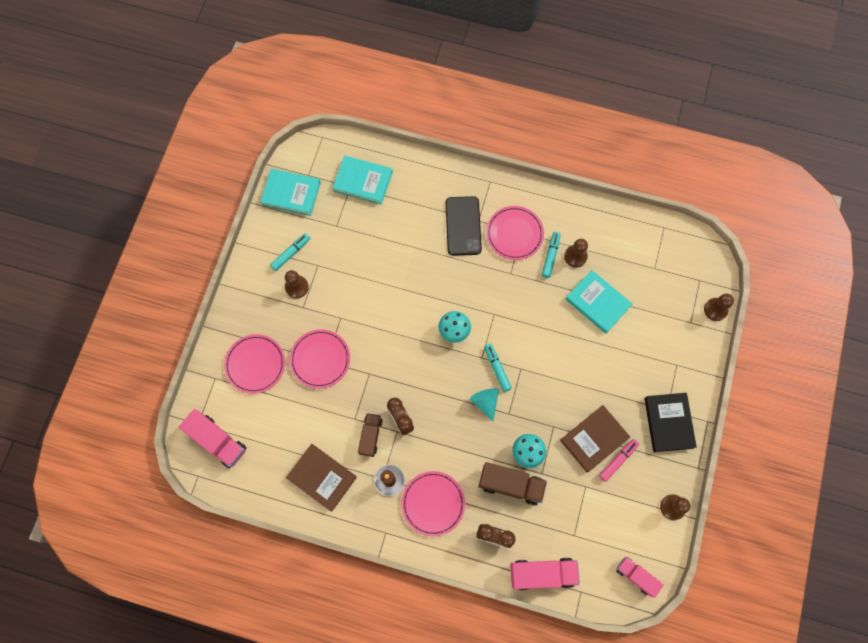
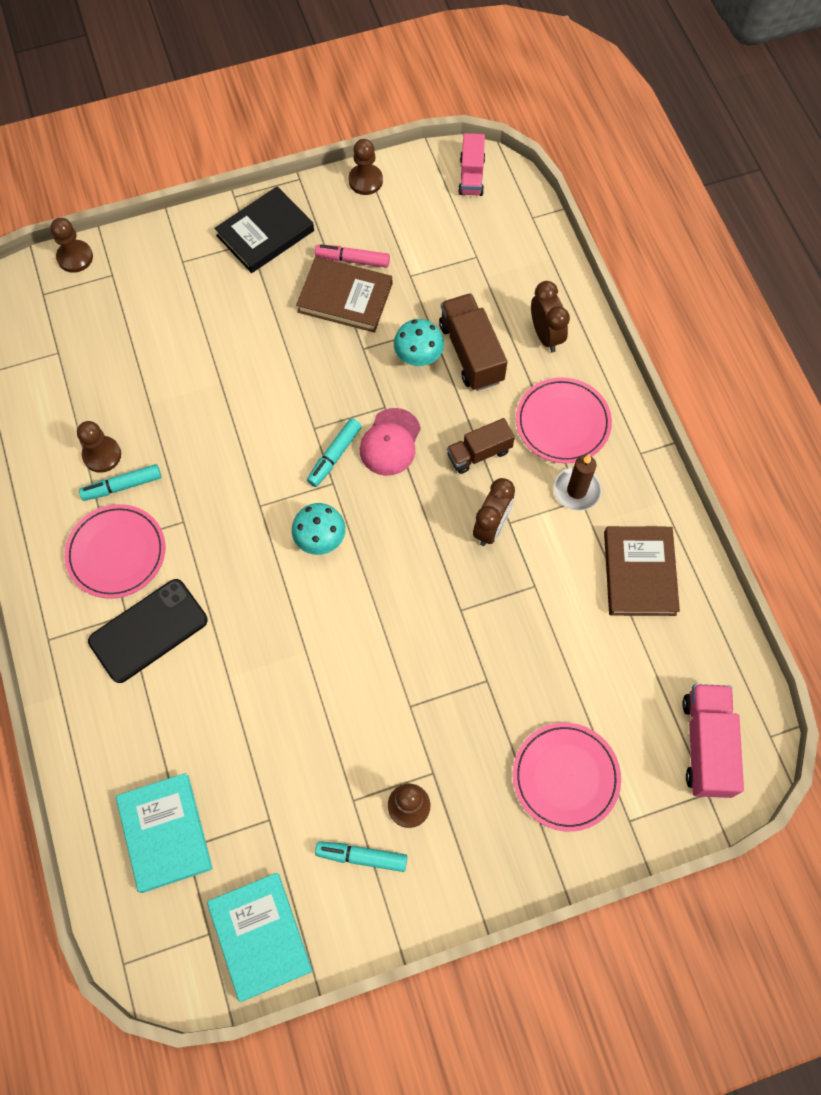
camera: 125 degrees left, 5 degrees down
pink plate [289,329,350,389] -> none
brown truck [358,413,383,457] -> brown truck moved to [447,418,515,474]
turquoise cone [470,388,499,422] -> pink cap [360,408,421,476]
pink truck [510,558,580,590] -> none
turquoise book [566,270,632,334] -> none

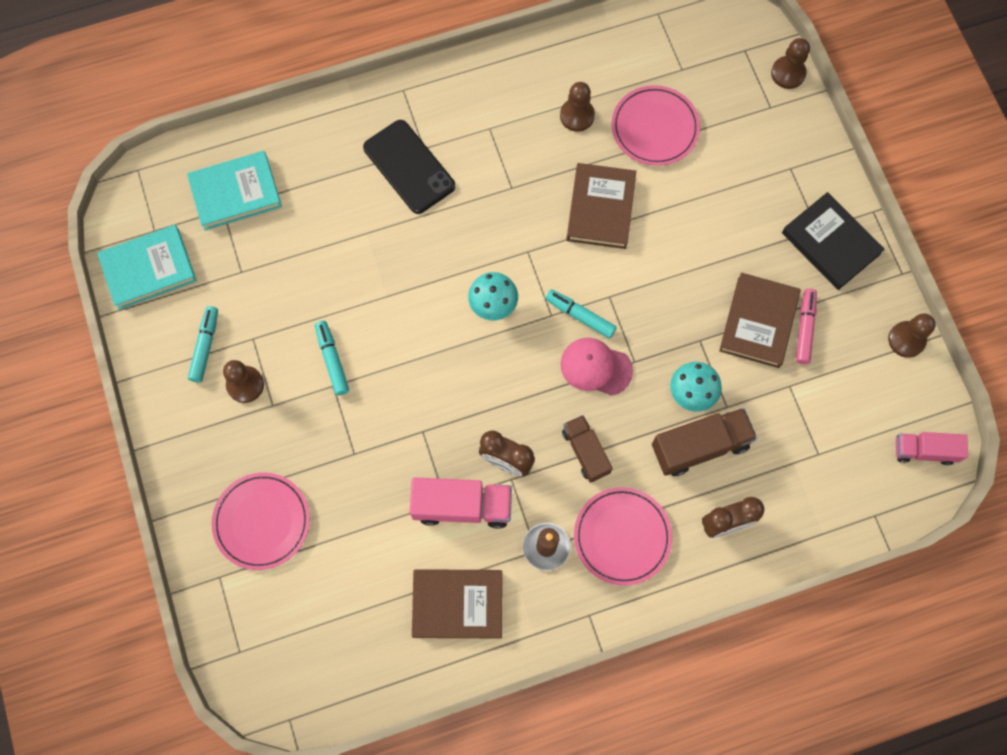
camera: 90 degrees right, 5 degrees up
pink plate [64,504,165,599] -> pink plate moved to [612,85,700,166]
turquoise marker [79,464,161,501] -> turquoise marker moved to [315,321,349,395]
pink truck [682,684,744,798] -> pink truck moved to [410,477,512,529]
none -> brown book [566,163,636,249]

